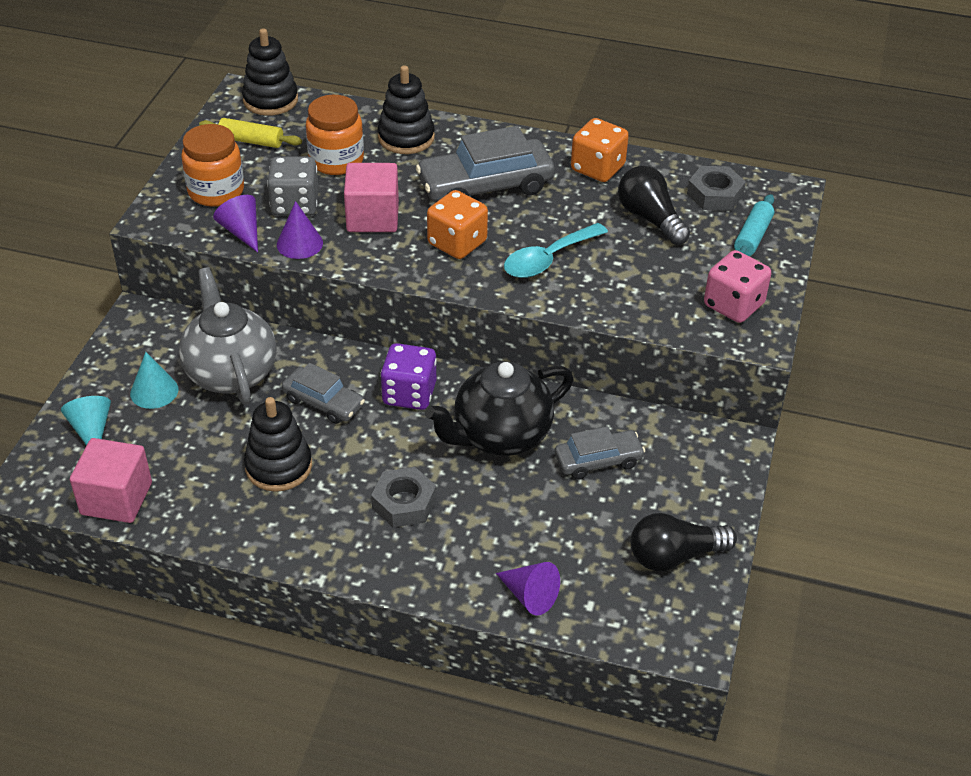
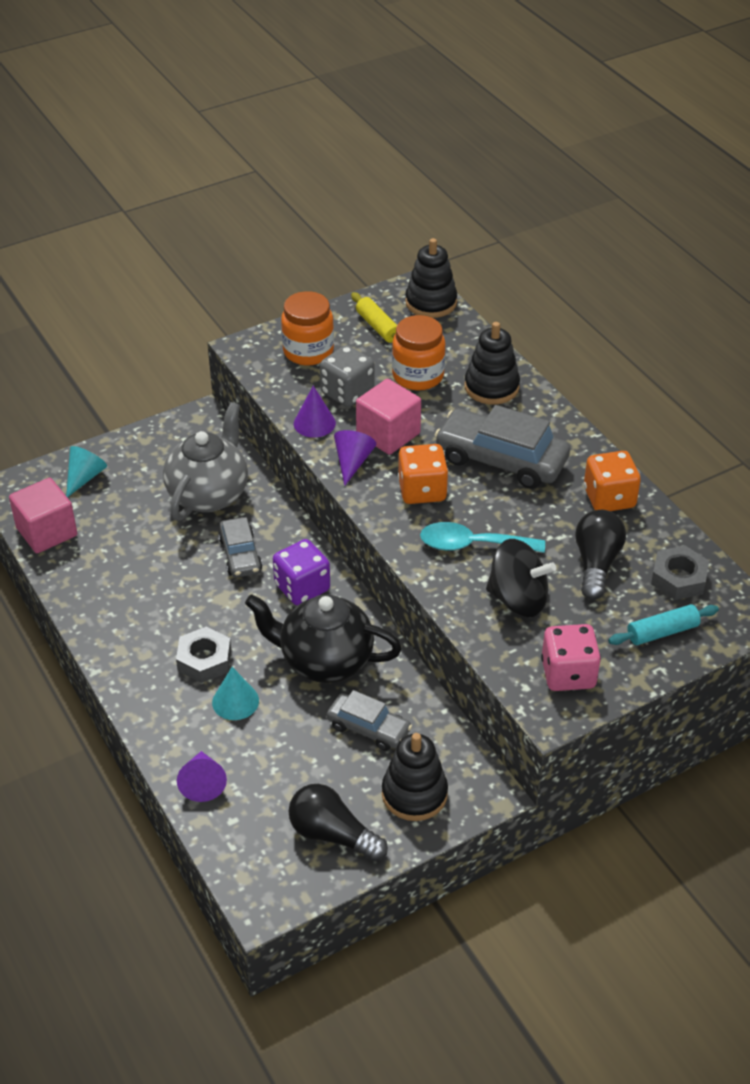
camera: 45 degrees right, 0 degrees up
turquoise cone [130,352,178,409] -> turquoise cone moved to [212,667,259,720]
purple cone [213,195,258,252] -> purple cone moved to [334,430,376,485]
black stacking toy [244,397,312,492] -> black stacking toy moved to [382,733,448,821]
none -> black spinning top [486,539,556,617]

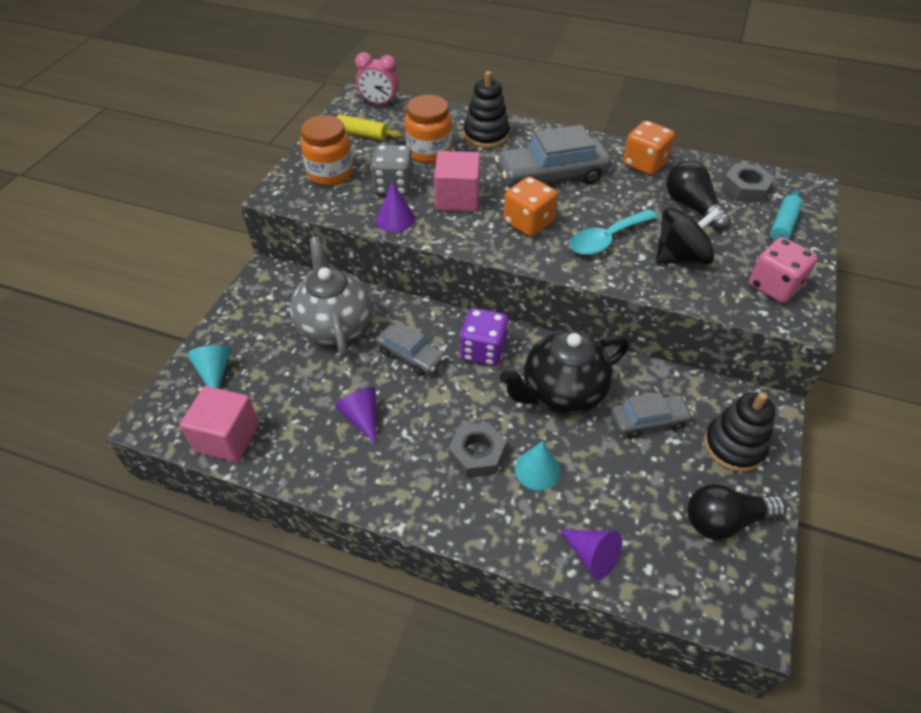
camera: 40 degrees left, 5 degrees up
purple cone [334,430,376,485] -> purple cone moved to [335,387,376,444]
black stacking toy [405,238,457,318] -> pink clock [355,52,399,106]

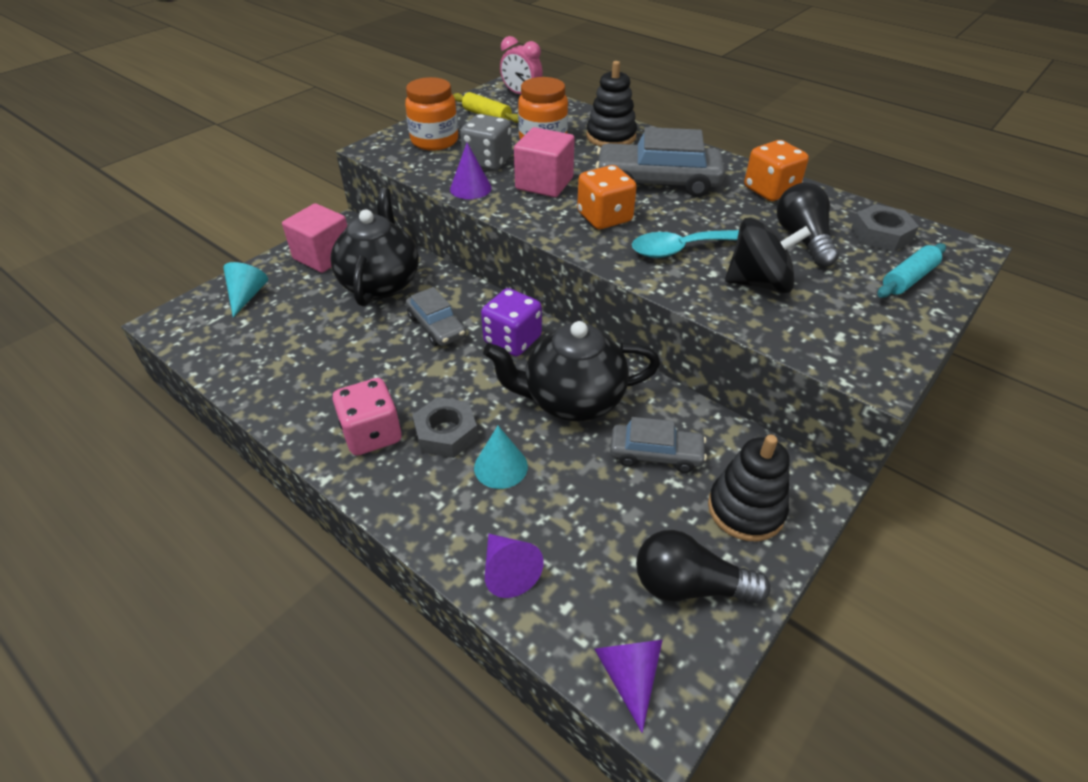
camera: 20 degrees right, 5 degrees down
pink cube [180,386,259,462] -> pink cube moved to [282,203,347,273]
grey teapot [290,236,373,358] -> black teapot [330,188,419,306]
purple cone [335,387,376,444] -> purple cone moved to [594,640,663,733]
pink dice [749,237,817,303] -> pink dice moved to [332,378,402,456]

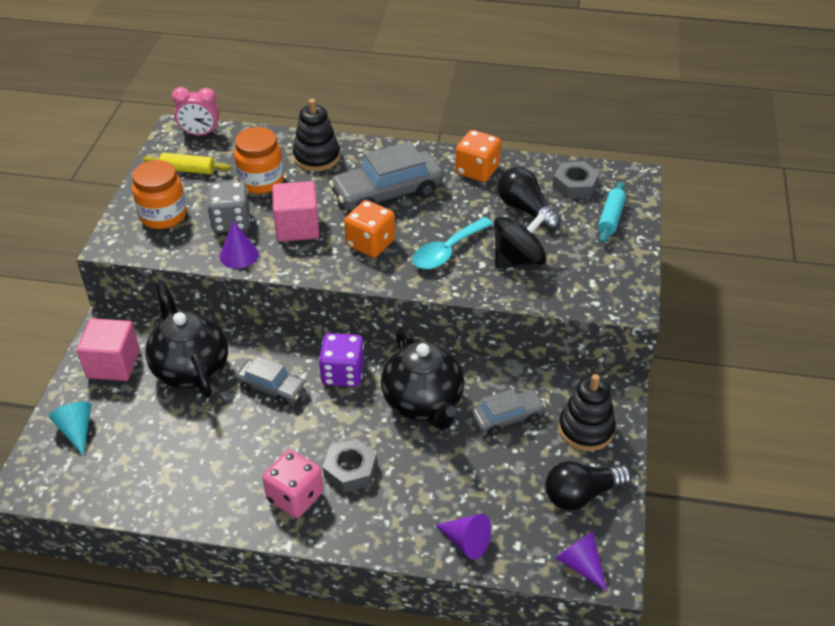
camera: 30 degrees left, 0 degrees up
turquoise cone [474,426,528,489] -> none
black teapot [483,321,660,421] -> black teapot turned 75 degrees counterclockwise [381,327,464,430]

